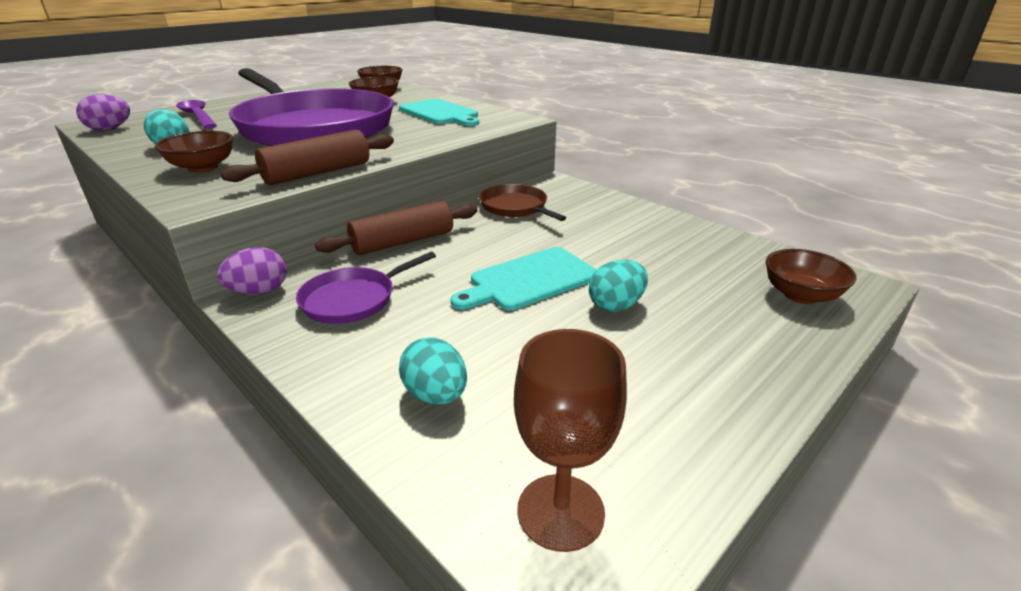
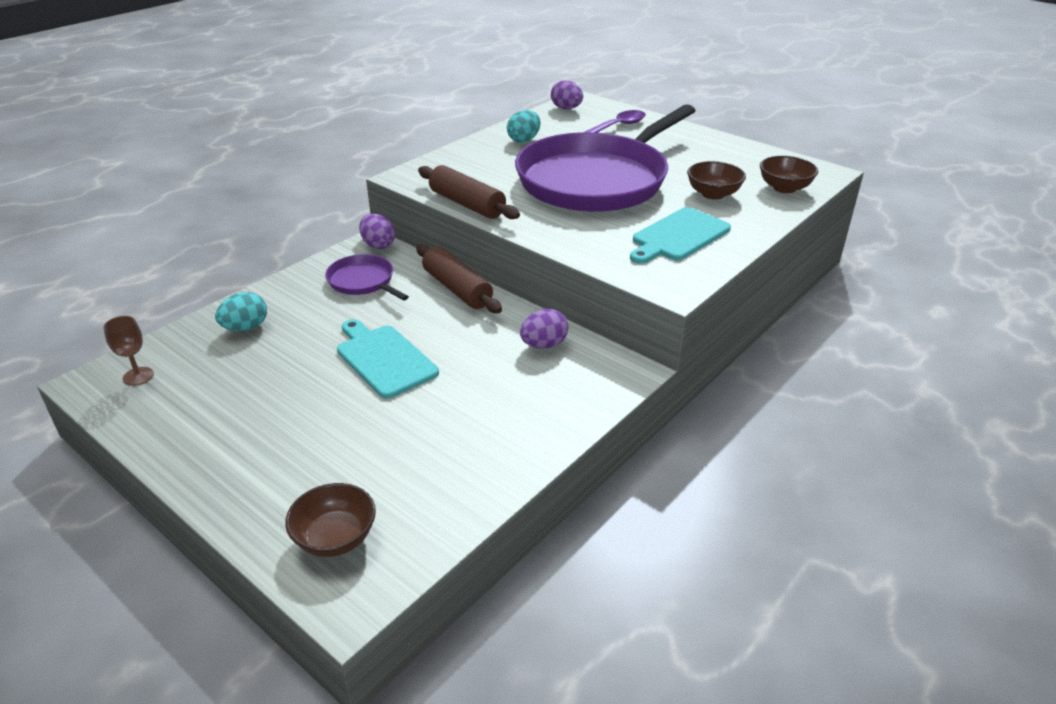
camera: 85 degrees right, 5 degrees up
brown bowl [155,131,233,173] -> none
brown pan [479,184,566,221] -> purple egg [520,309,568,349]
brown goblet [514,329,627,552] -> brown goblet [103,316,154,386], size x0.62
turquoise egg [589,260,648,312] -> none

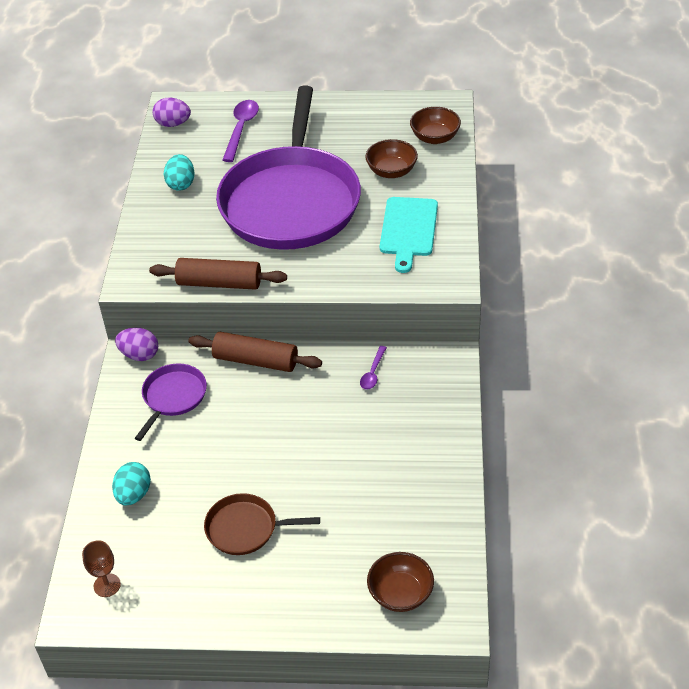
camera: 35 degrees left, 10 degrees up
purple pan [325,254,409,300] -> purple pan turned 105 degrees clockwise [135,363,207,441]
turquoise cutting board [337,319,439,398] -> none
purple egg [520,309,568,349] -> purple spoon [360,346,387,390]
none -> brown pan [204,493,320,555]

